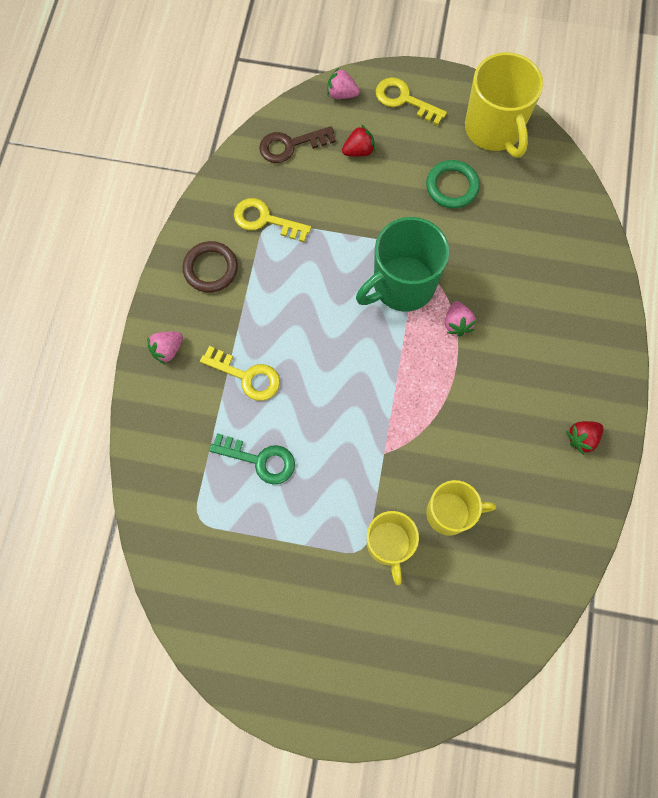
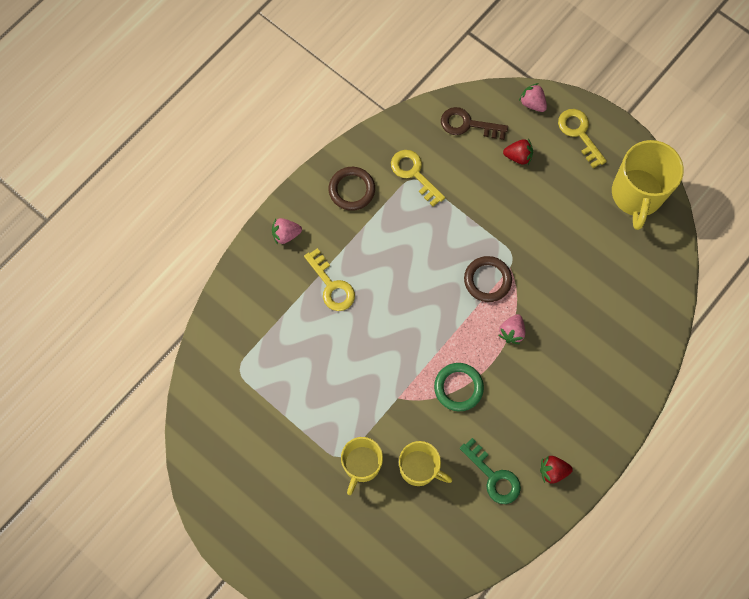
camera: 30 degrees right, 0 degrees up
green key [209,433,295,484] -> green key moved to [460,438,521,504]
green mug [356,217,449,312] -> brown ring [464,256,512,302]
green ring [426,160,480,208] -> green ring moved to [434,363,484,411]

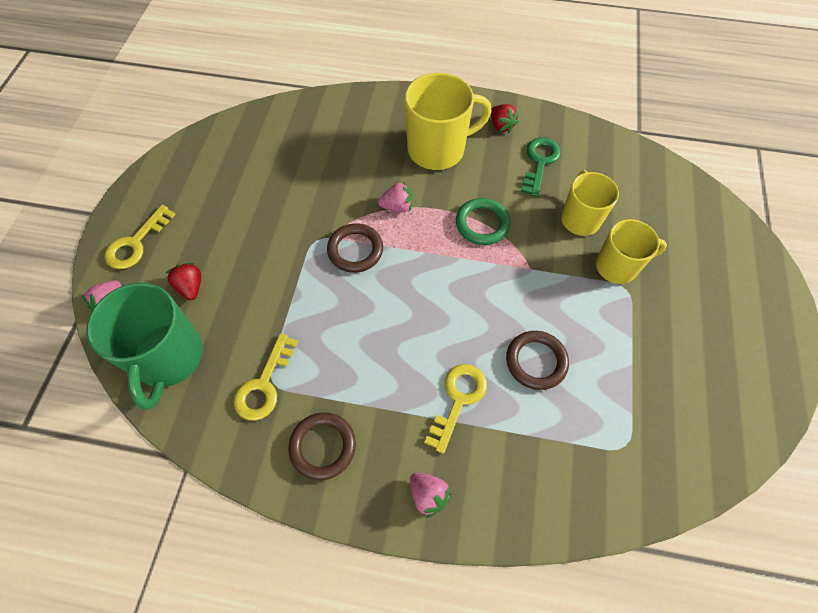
camera: 120 degrees left, 10 degrees down
brown key [441,107,508,140] -> green mug [86,283,203,410]
yellow mug [612,140,684,230] -> yellow mug moved to [404,73,492,170]
none -> brown ring [506,331,569,390]

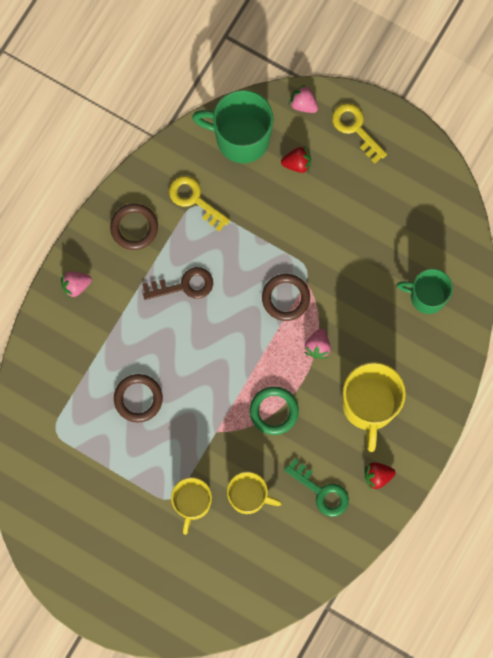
camera: 110 degrees right, 15 degrees up
yellow key [424,364,487,454] -> none
none -> brown key [142,267,213,300]
none -> green mug [397,269,453,314]

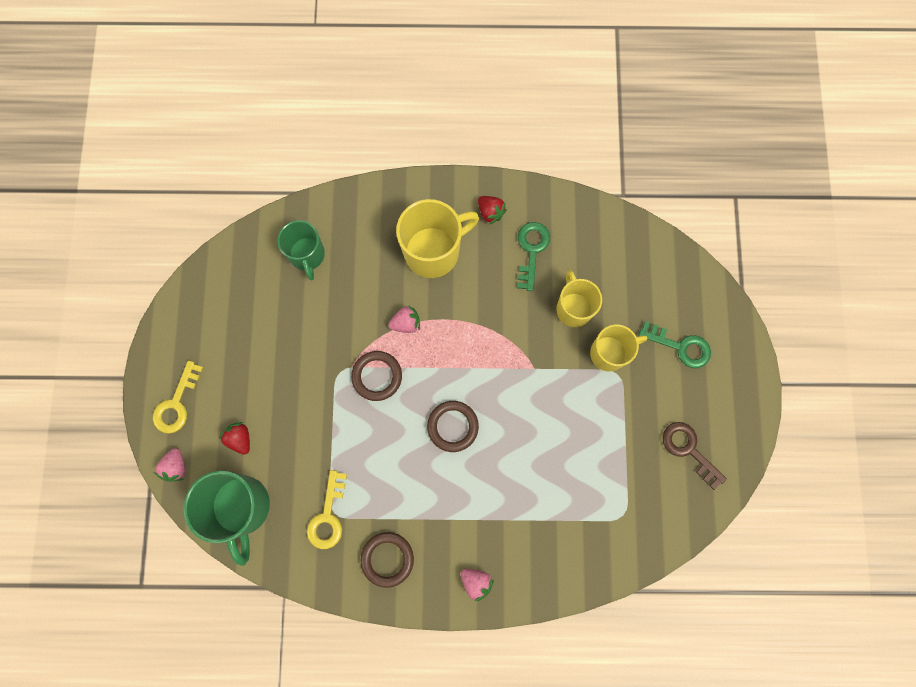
camera: 120 degrees left, 0 degrees up
brown ring [114,374,163,423] -> brown ring moved to [427,401,479,452]
brown key [142,267,213,300] -> brown key moved to [663,422,727,490]
green ring [250,386,299,435] -> none
none -> green key [638,321,711,368]

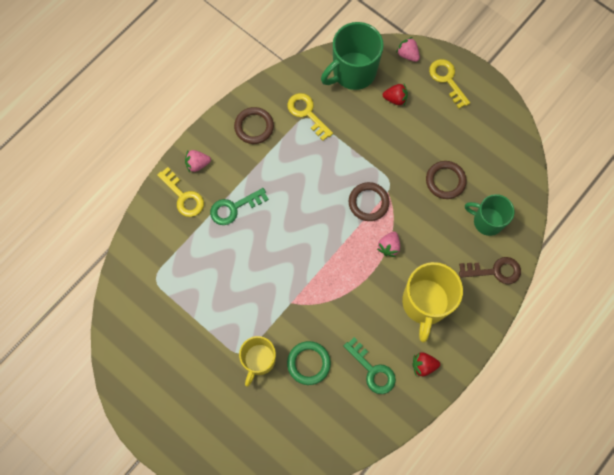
camera: 130 degrees right, 5 degrees down
green mug [184,471,270,566] -> green mug turned 60 degrees counterclockwise [321,22,384,90]
brown ring [427,401,479,452] -> brown ring moved to [426,161,467,199]
yellow mug [556,270,602,327] -> green ring [287,341,331,385]
green key [638,321,711,368] -> green key moved to [210,188,269,225]
brown key [663,422,727,490] -> brown key moved to [459,257,521,284]
none -> yellow key [157,167,204,217]

